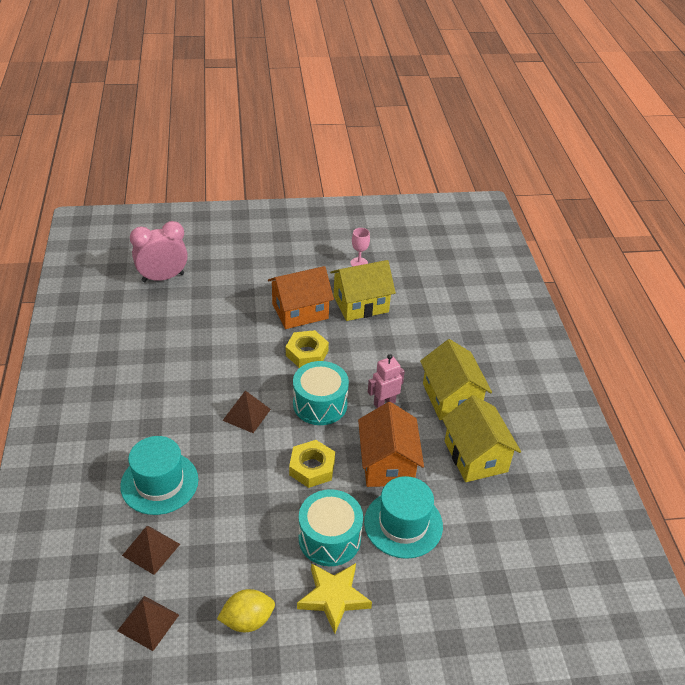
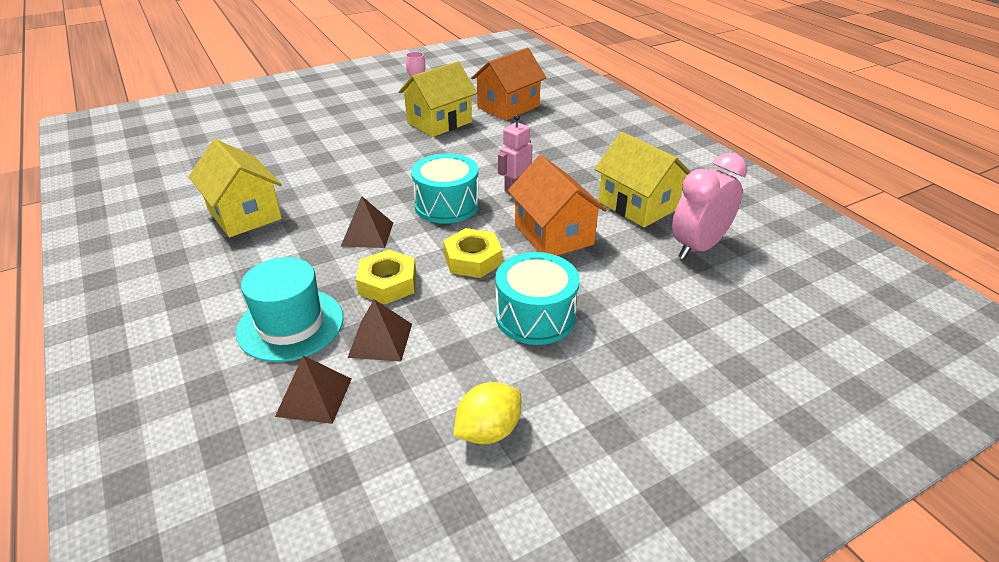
camera: 20 degrees left, 5 degrees down
brown pyramid [117,596,179,651] -> brown pyramid moved to [347,299,412,362]
pink clock [130,221,188,282] -> pink clock moved to [672,152,747,260]
orange house [268,266,334,329] -> orange house moved to [471,48,546,120]
yellow nut [286,330,329,368] -> yellow nut moved to [356,249,416,304]
yellow star [297,563,372,634] -> none
turquoise hat [364,476,443,559] -> none
yellow house [420,339,492,420] -> yellow house moved to [189,139,282,237]

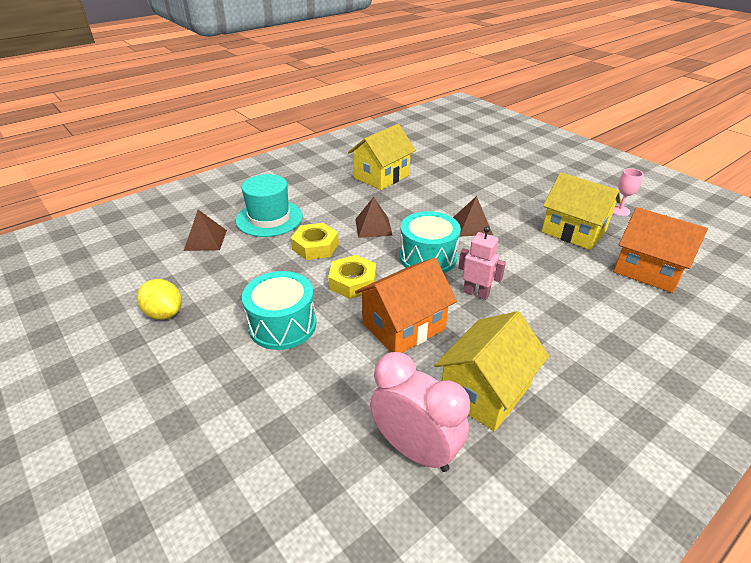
camera: 80 degrees right, 0 degrees up
brown pyramid [347,299,412,362] -> brown pyramid moved to [453,196,493,236]

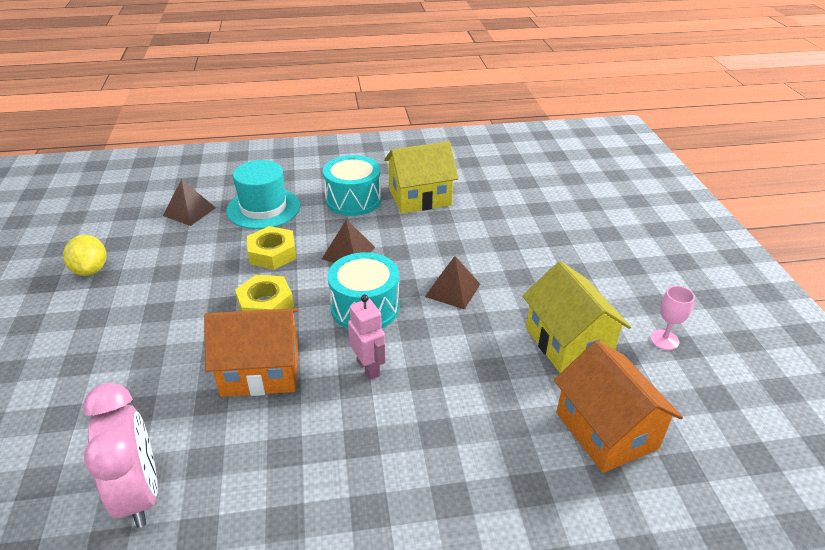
camera: 30 degrees right, 0 degrees up
turquoise drum [242,271,316,350] -> turquoise drum moved to [323,155,381,216]
yellow house [434,311,549,432] -> none

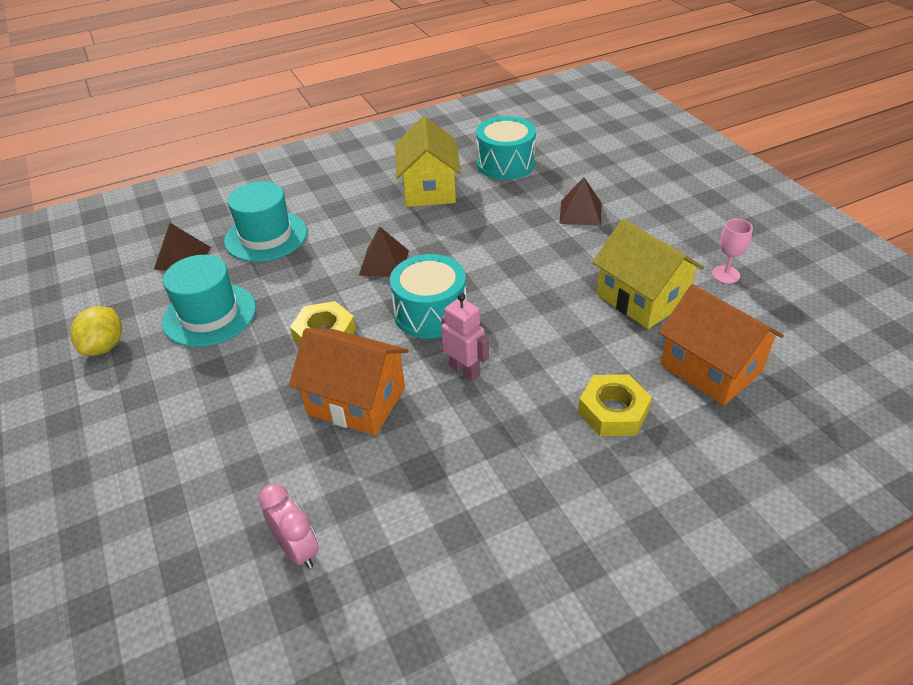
camera: 15 degrees left, 5 degrees up
yellow lemon [63,235,107,276] -> yellow lemon turned 45 degrees clockwise [70,306,122,356]
pink clock [83,383,158,528] -> pink clock [259,484,319,569], size x0.63
orange house [204,308,298,397] -> orange house turned 45 degrees clockwise [289,328,409,436]
yellow nut [247,226,297,270] -> yellow nut moved to [578,374,652,436]
turquoise drum [323,155,381,216] -> turquoise drum moved to [476,116,536,180]
yellow house [384,141,459,213] -> yellow house turned 60 degrees counterclockwise [395,116,461,207]
brown pyramid [425,256,480,310] -> brown pyramid moved to [559,177,601,226]
none -> turquoise hat [162,255,256,347]

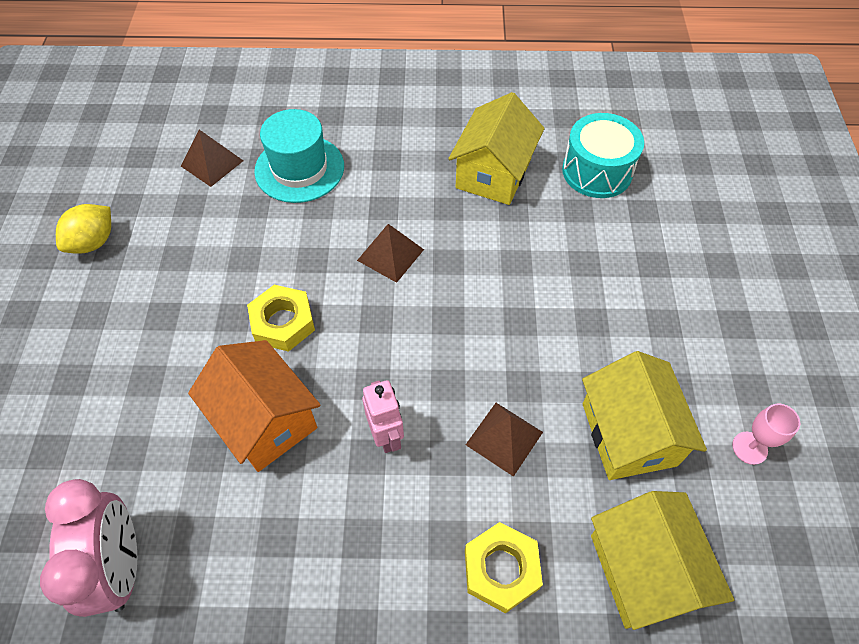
camera: 25 degrees right, 15 degrees up
turquoise hat [162,255,256,347] -> none
pink clock [259,484,319,569] -> pink clock [40,479,137,617], size x1.60
turquoise drum [390,254,467,339] -> none
brown pyramid [559,177,601,226] -> brown pyramid moved to [466,403,543,477]
orange house [659,284,784,405] -> yellow house [591,491,734,630]

